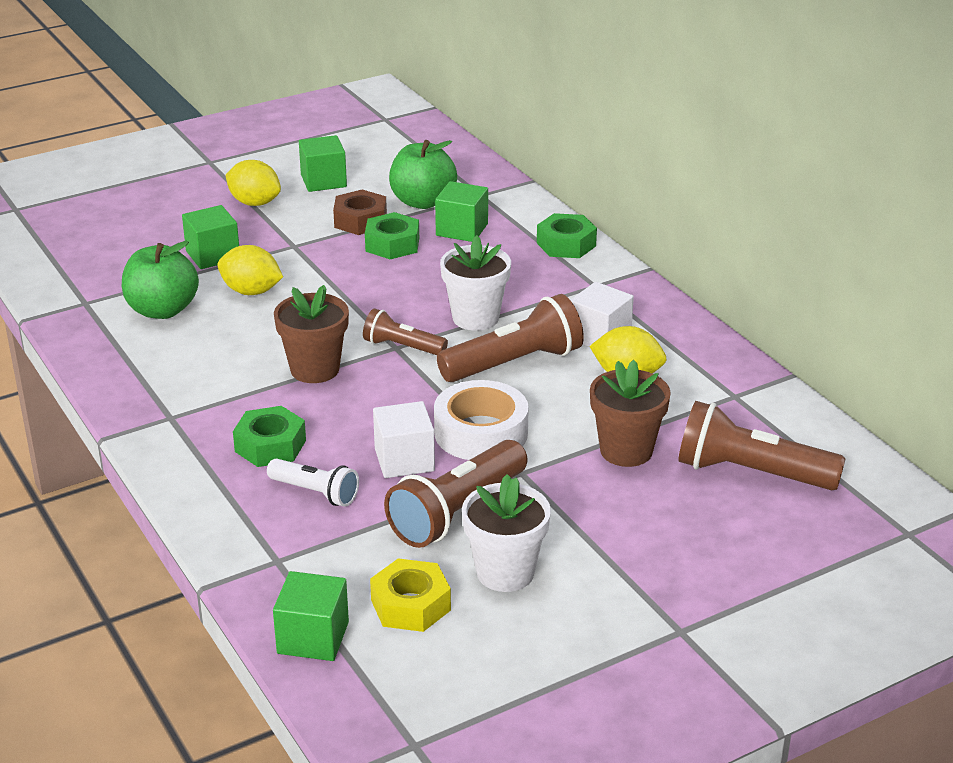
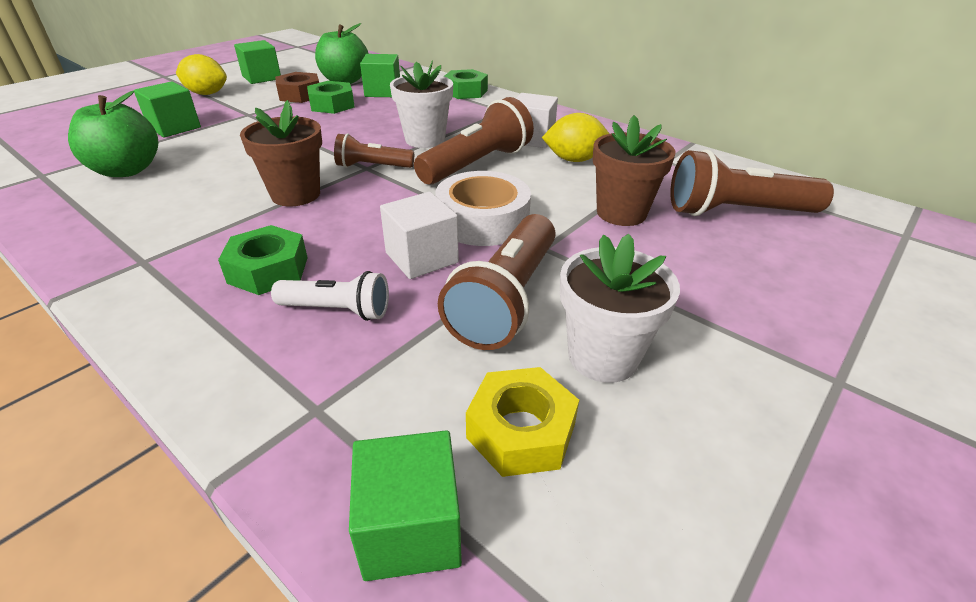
camera: 20 degrees left, 5 degrees up
yellow lemon [217,245,283,295] -> none

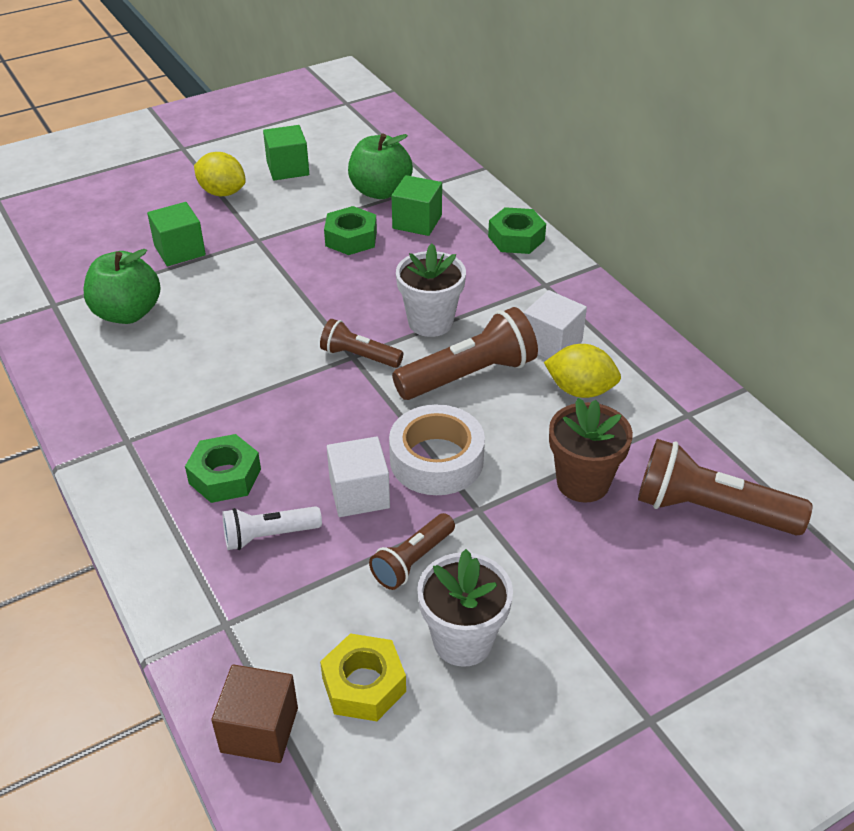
camera: 20 degrees right, 5 degrees up
brown flower pot [240,100,322,206] -> none
white flashlight [271,271,389,321] -> white flashlight turned 135 degrees clockwise [222,506,322,550]
brown nut [275,72,319,103] -> none
green cube [349,430,462,581] -> brown cube [211,664,298,763]
brown flashlight [438,214,555,350] -> brown flashlight [369,513,455,590], size x0.58

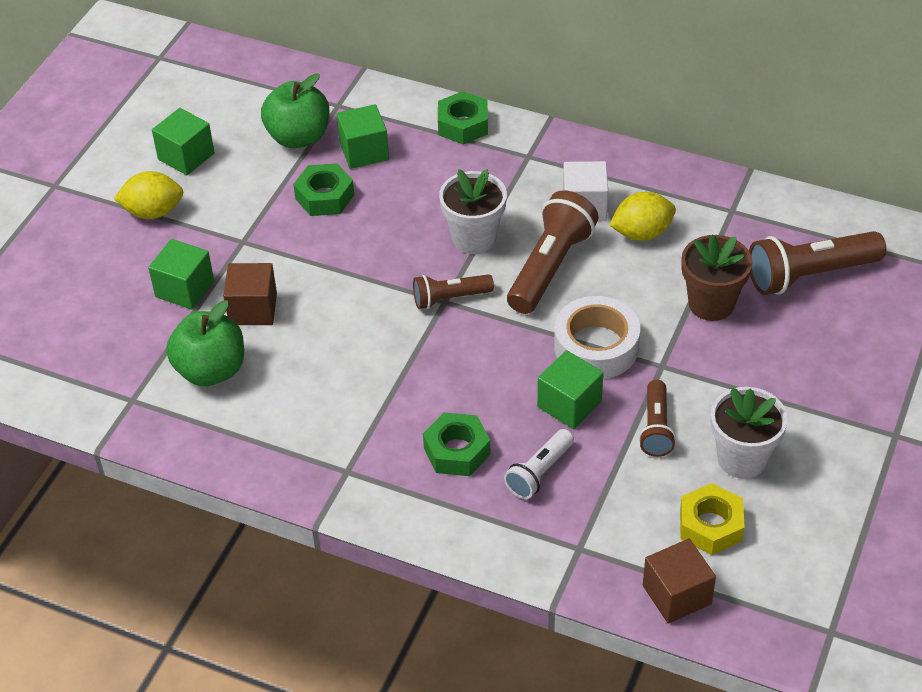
camera: 35 degrees left, 5 degrees up
white cube [327,436,390,517] -> green cube [537,350,603,429]
none -> brown cube [223,263,277,325]

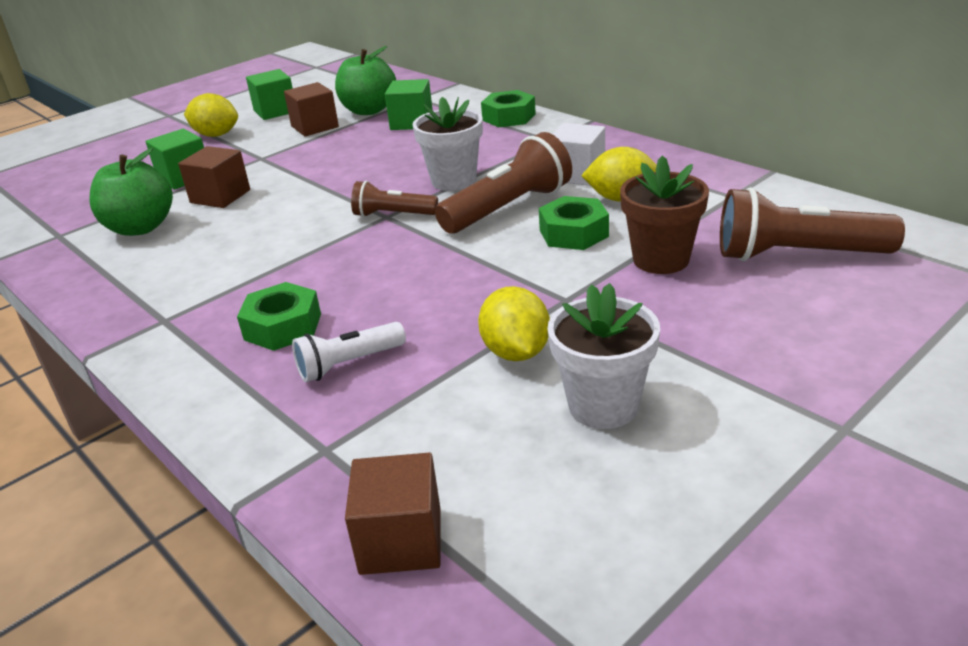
camera: 25 degrees right, 15 degrees down
green nut [293,163,354,216] -> green nut moved to [539,196,609,250]
green cube [537,350,603,429] -> none
white tape [554,296,640,379] -> none
brown flashlight [639,380,676,457] -> yellow lemon [478,286,550,361]
yellow nut [680,483,745,555] -> none
none -> brown cube [284,82,339,137]

